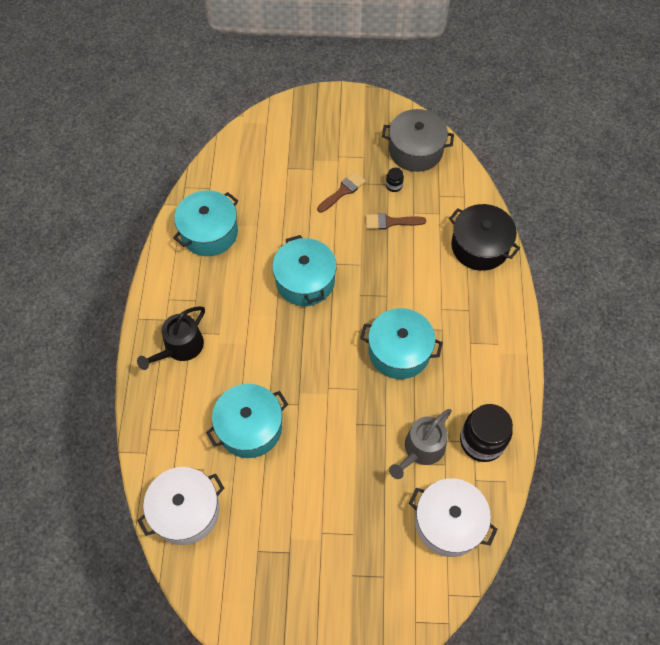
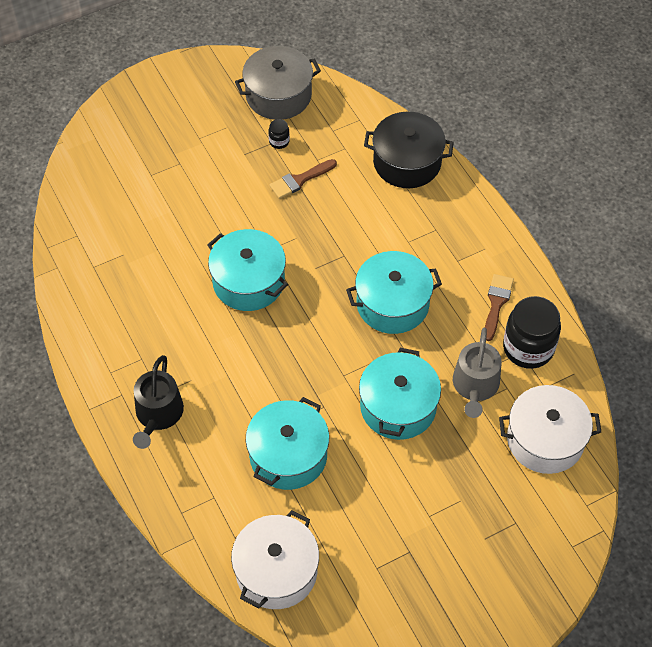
camera: 30 degrees left, 5 degrees down
turquoise pot [173,190,238,256] -> turquoise pot moved to [359,348,441,440]
brown brush [317,172,366,213] -> brown brush moved to [485,274,514,341]

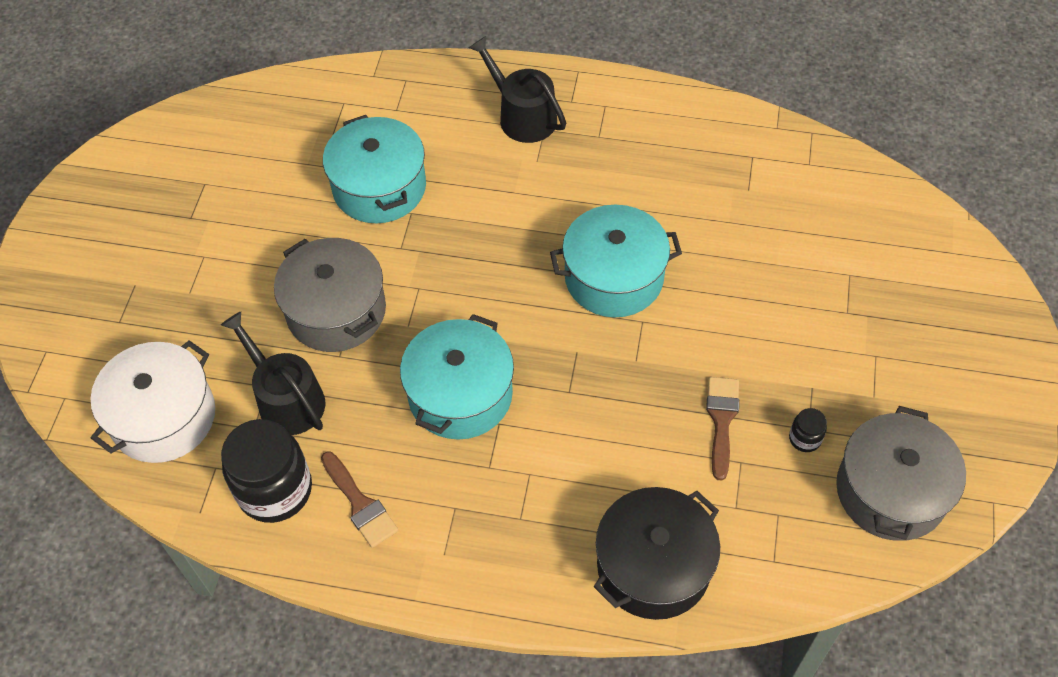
camera: 130 degrees right, 0 degrees up
white pot [231,510,319,609] -> none
turquoise pot [359,348,441,440] -> grey pot [274,238,386,352]
grey watering can [453,328,501,418] -> black watering can [221,312,326,435]

